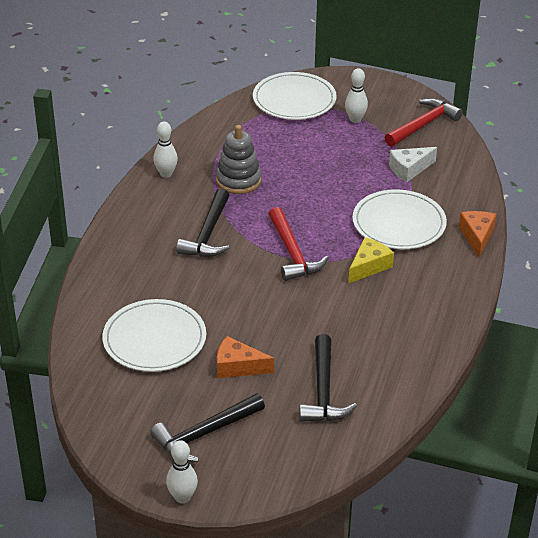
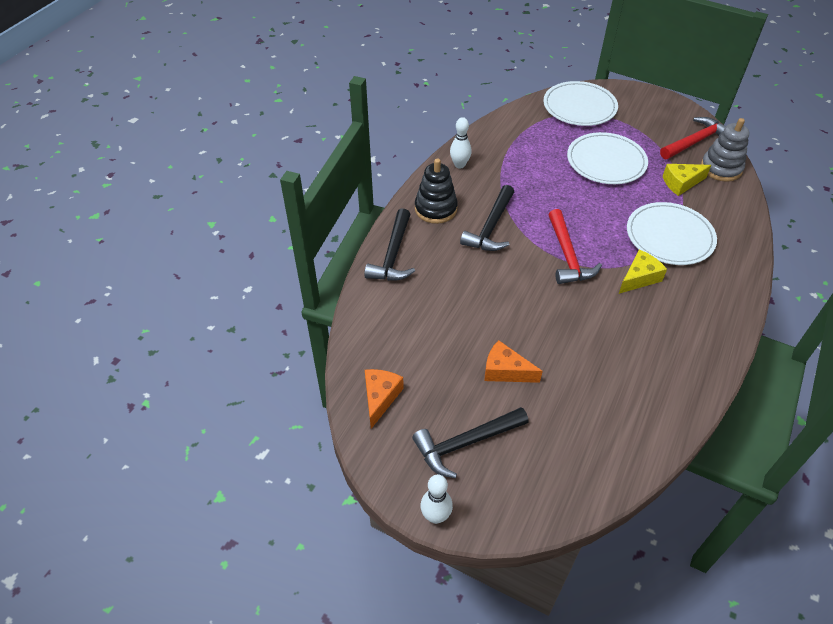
camera: 10 degrees right, 10 degrees up
white plate [102,299,206,372] -> white plate moved to [567,132,648,184]
grey stacking toy [216,125,261,194] -> grey stacking toy moved to [701,118,749,182]
black hammer [299,334,357,422] -> black hammer moved to [364,208,415,281]
white bowling pin [345,68,368,123] -> none
white cheese [389,147,437,182] -> yellow cheese [663,164,711,196]
orange cheese [459,211,496,258] -> orange cheese moved to [365,369,404,429]
none -> black stacking toy [415,159,458,224]

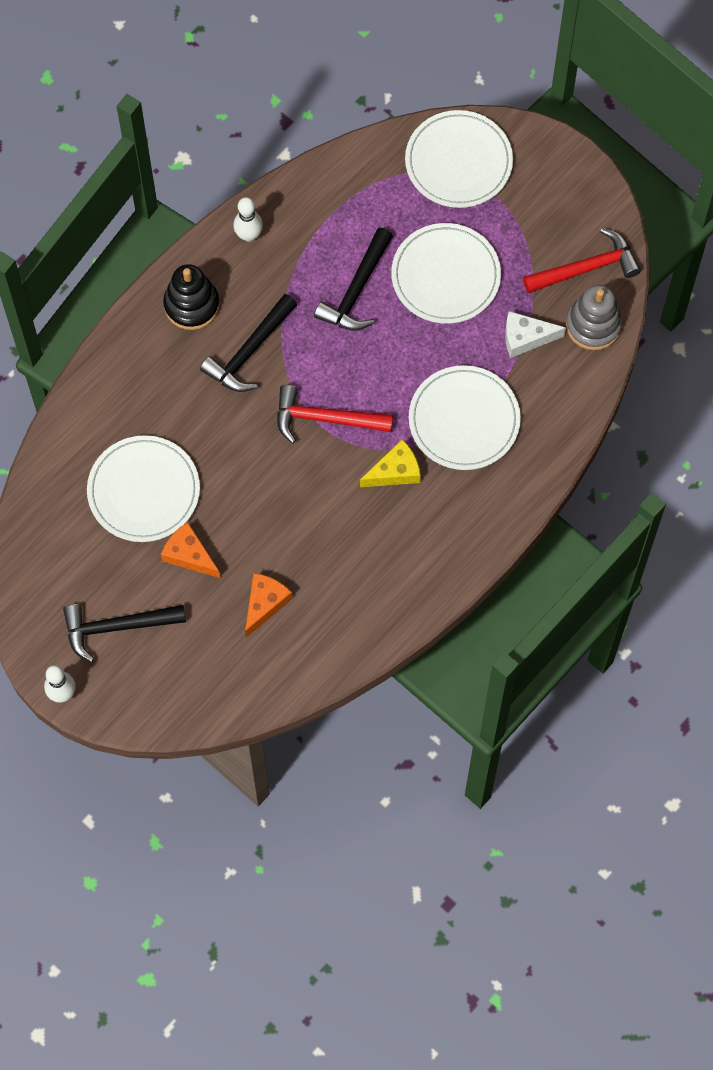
camera: 15 degrees right, 20 degrees up
black hammer [364,208,415,281] -> black hammer moved to [314,228,393,331]
orange cheese [365,369,404,429] -> orange cheese moved to [245,573,292,638]
red hammer [548,209,602,284] -> red hammer turned 90 degrees clockwise [277,385,393,443]
yellow cheese [663,164,711,196] -> white cheese [505,311,566,358]
none -> white plate [87,435,200,542]

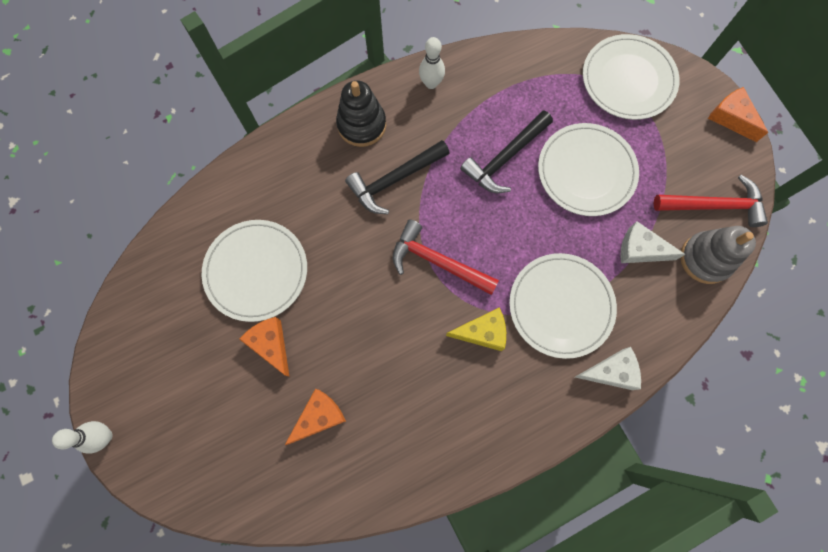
camera: 20 degrees right, 5 degrees up
black hammer [63,604,186,662] -> none
none -> white cheese [575,347,641,390]
none -> orange cheese [708,87,768,142]

